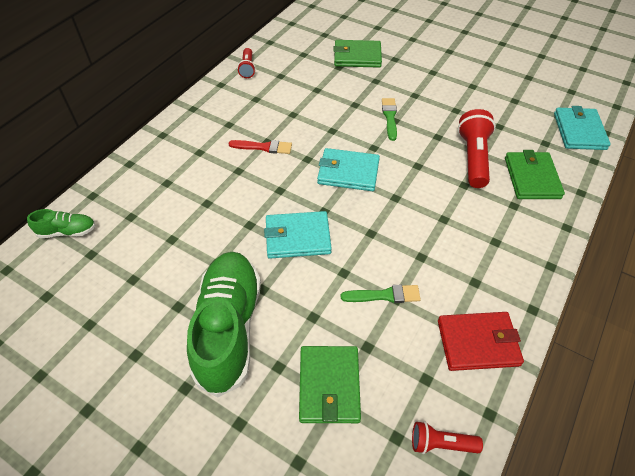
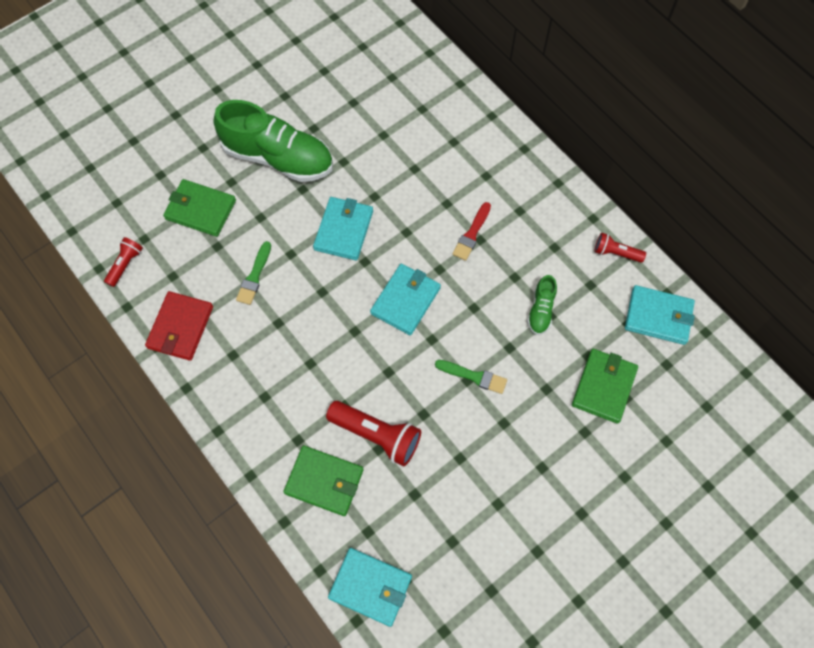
camera: 110 degrees right, 15 degrees up
green shoe [27,209,96,238] -> green shoe moved to [527,275,557,335]
none -> turquoise wallet [625,285,695,345]

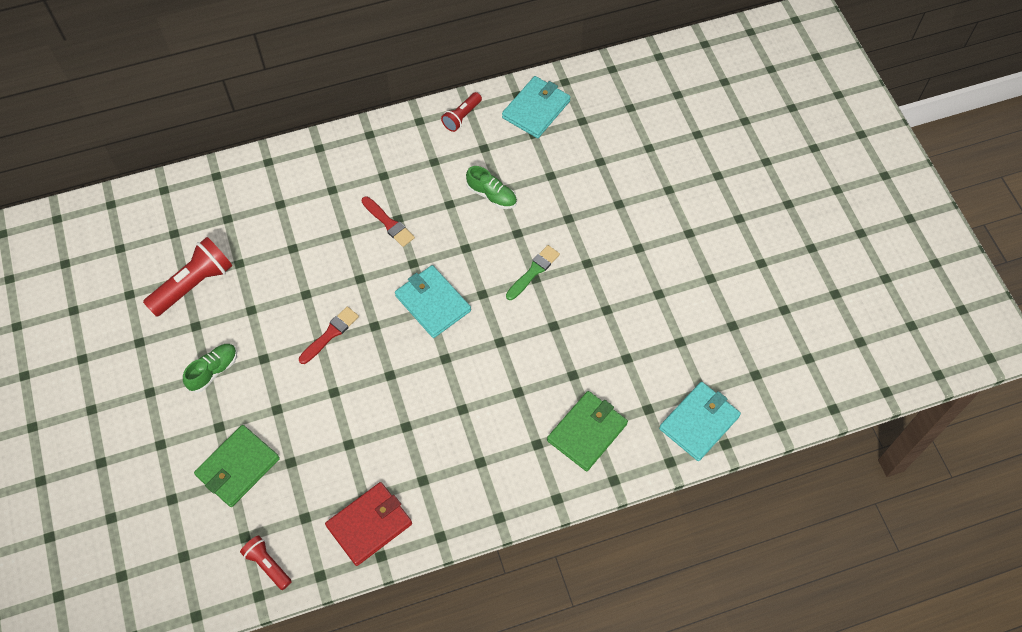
camera: 70 degrees left, 5 degrees down
red wallet [145,291,213,361] -> red wallet turned 75 degrees counterclockwise [325,482,412,566]
green shoe [213,100,333,182] -> green shoe [183,344,237,393], size x0.45
green brush [236,241,271,305] -> none
turquoise wallet [313,197,373,260] -> red brush [299,307,359,364]
red flashlight [326,401,421,466] -> red flashlight moved to [143,237,233,317]
green wallet [572,349,638,424] -> none

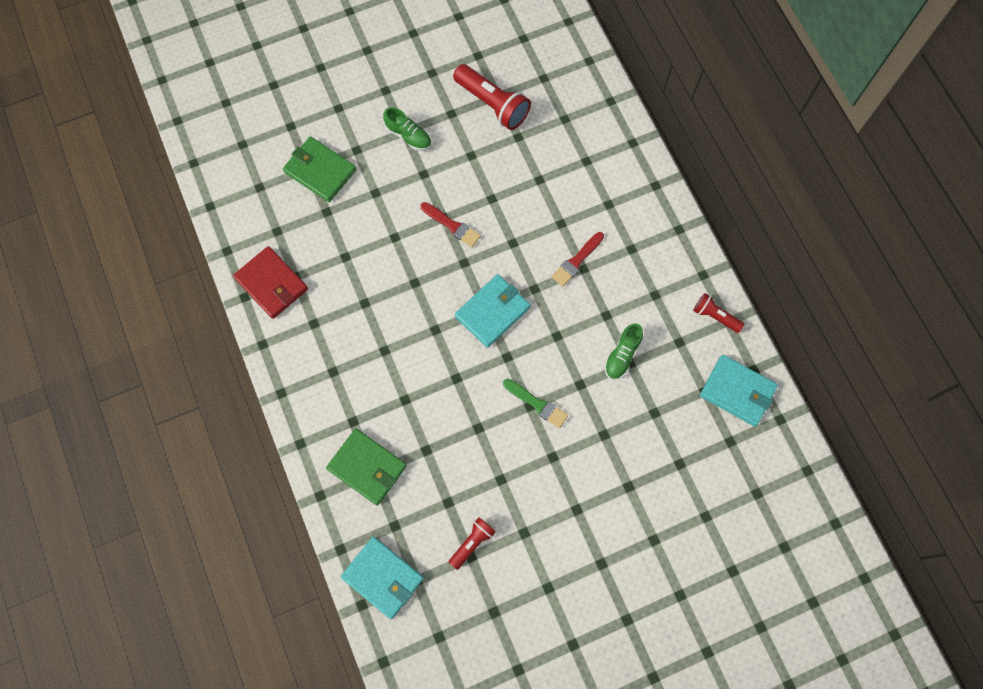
camera: 85 degrees right, 10 degrees up
red flashlight [240,535,292,590] -> red flashlight moved to [449,517,496,570]

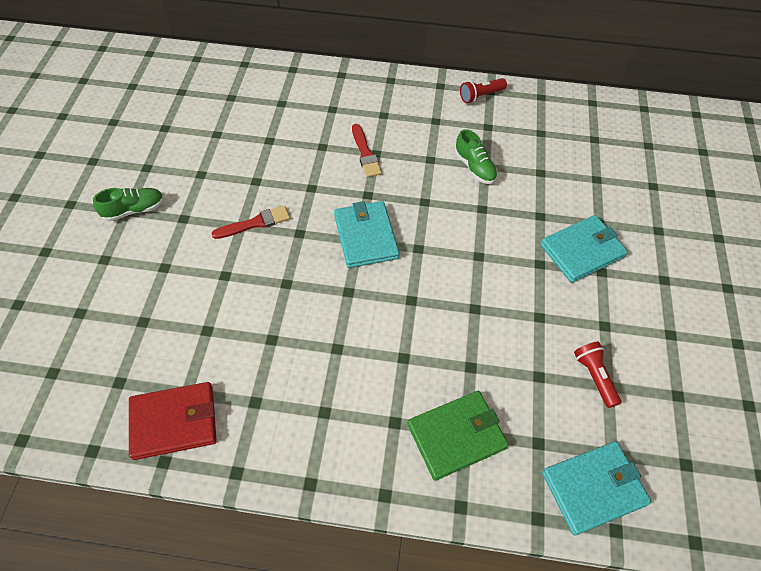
camera: 60 degrees left, 15 degrees down
green wallet [283,137,356,202] -> none
red flashlight [453,64,531,130] -> none
green brush [503,379,568,428] -> none
turquoise wallet [700,355,778,426] -> turquoise wallet moved to [540,215,628,283]

